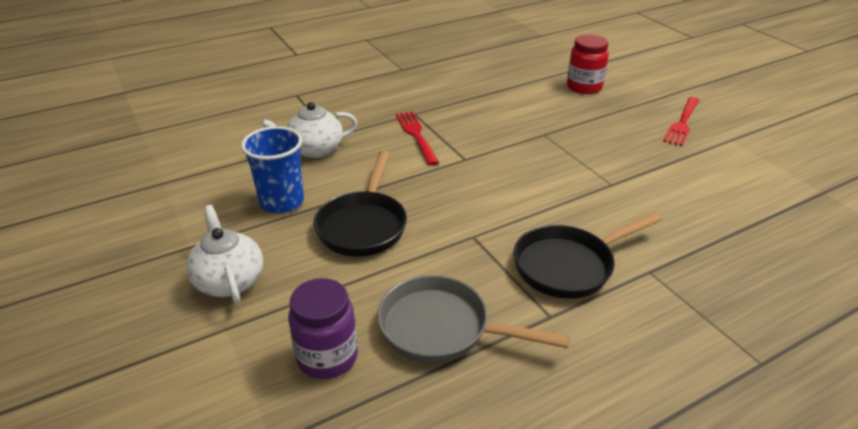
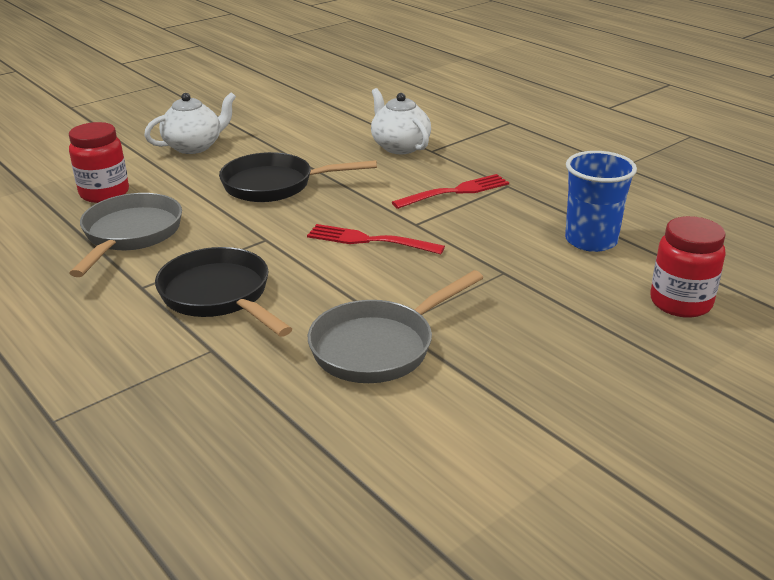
camera: 80 degrees right, 5 degrees down
blue cup [241,126,304,213] -> blue cup moved to [565,151,637,252]
purple jar [288,278,358,379] -> red jar [69,122,129,203]
red fork [663,97,700,146] -> red fork moved to [307,224,445,254]
none -> grey pan [308,270,483,383]

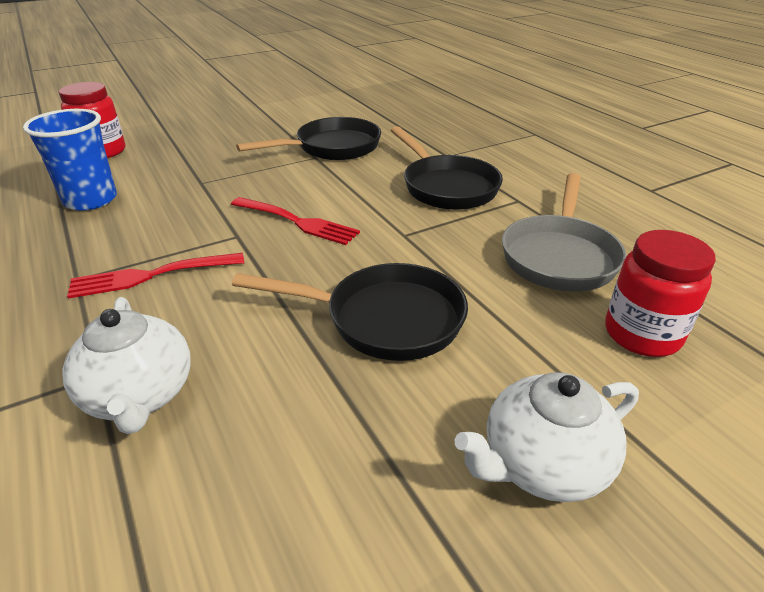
camera: 170 degrees left, 5 degrees up
grey pan [308,270,483,383] -> black pan [236,117,381,160]

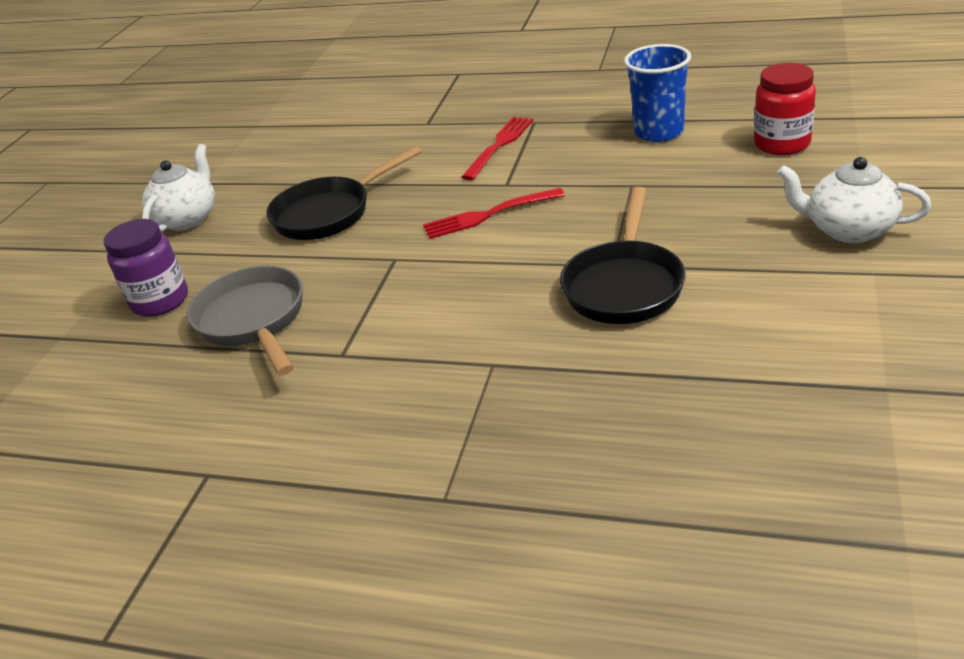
camera: 140 degrees right, 0 degrees up
white teapot [62,297,191,434] -> white teapot moved to [777,157,931,243]
black pan [391,126,503,210] -> none
red jar [605,230,716,357] -> purple jar [104,219,188,317]

